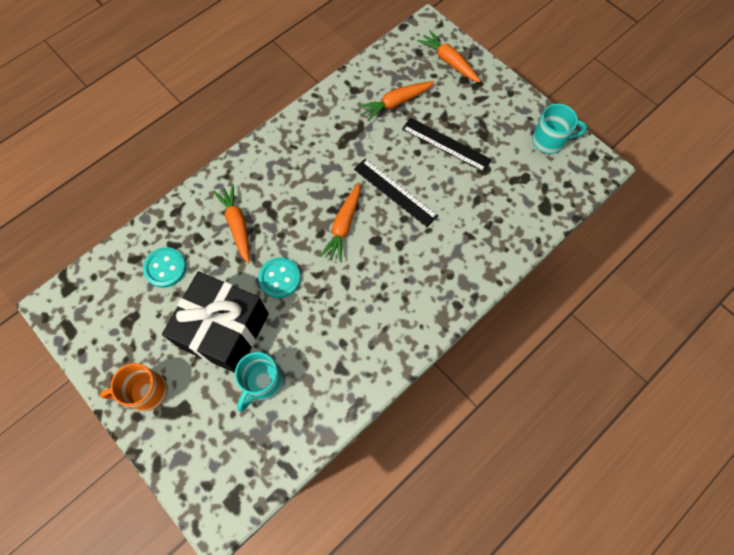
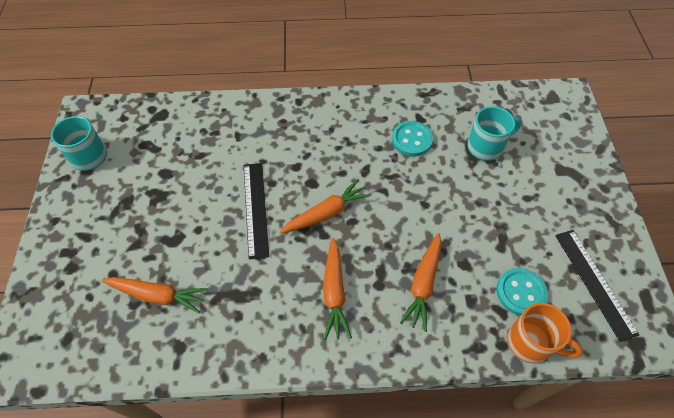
camera: 140 degrees left, 10 degrees down
orange mug [100,363,168,411] -> orange mug moved to [507,303,583,364]
black gift [162,271,269,373] -> none
turquoise button [258,257,301,298] -> turquoise button moved to [392,121,433,157]
black ruler [402,117,492,172] -> black ruler moved to [555,230,639,342]
orange carrot [417,30,481,83] -> orange carrot moved to [323,238,352,340]

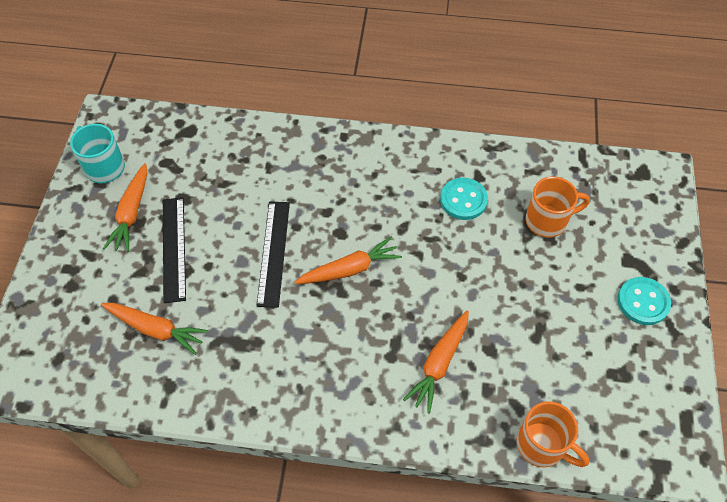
camera: 10 degrees right, 0 degrees up
orange carrot [323,238,352,340] -> orange carrot moved to [103,163,147,252]
turquoise mug [467,106,522,161] -> orange mug [526,176,590,238]
turquoise button [497,268,548,316] -> turquoise button moved to [618,277,671,325]
black ruler [555,230,639,342] -> black ruler moved to [163,197,186,303]

